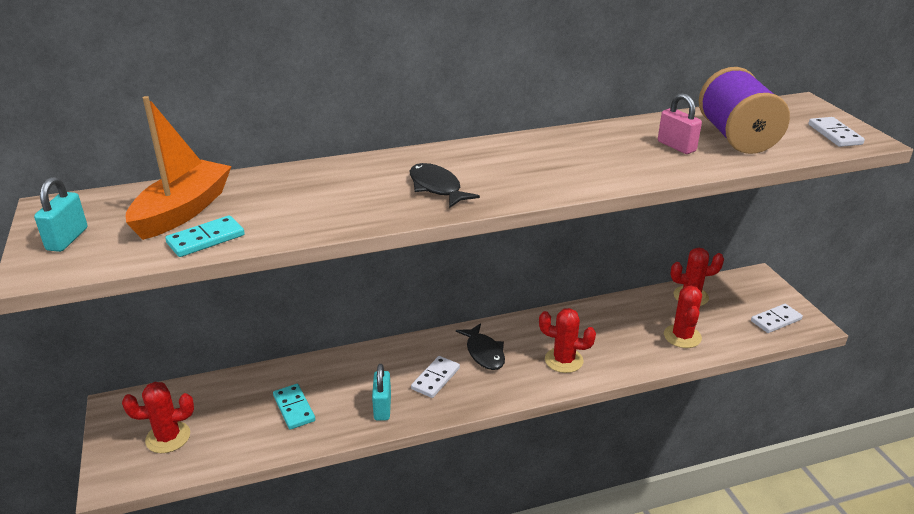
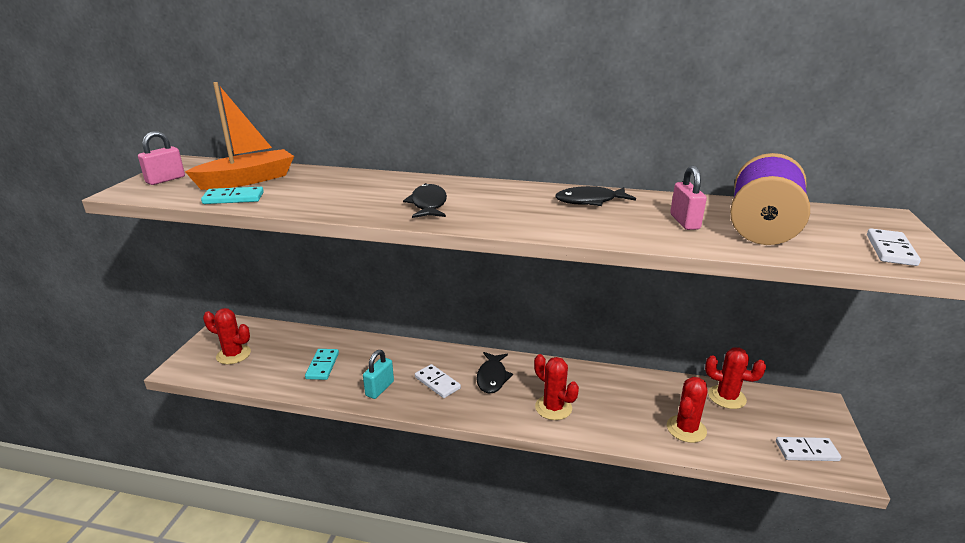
camera: 30 degrees right, 5 degrees down
turquoise padlock [34,177,88,252] -> pink padlock [138,131,185,185]
white domino [411,356,460,398] -> white domino turned 75 degrees clockwise [415,364,461,398]
none -> black fish [555,186,636,206]

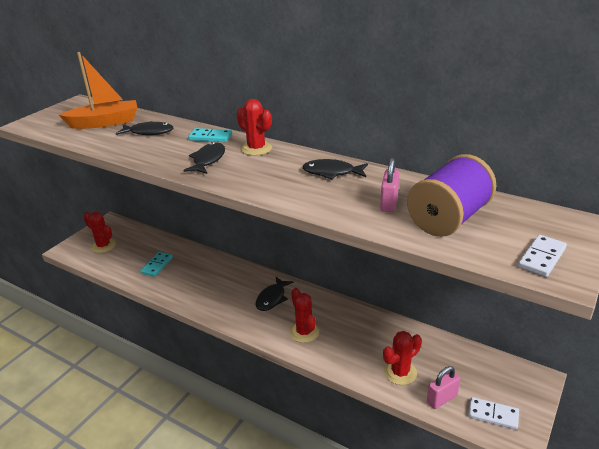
camera: 20 degrees right, 5 degrees up
pink padlock [138,131,185,185] -> pink padlock moved to [427,366,460,409]
turquoise domino [201,187,264,204] -> turquoise domino moved to [188,128,232,142]
turquoise padlock [363,350,394,399] -> none
white domino [415,364,461,398] -> none
red cactus [705,347,766,409] -> red cactus moved to [236,99,272,156]
none -> black fish [116,121,173,135]

